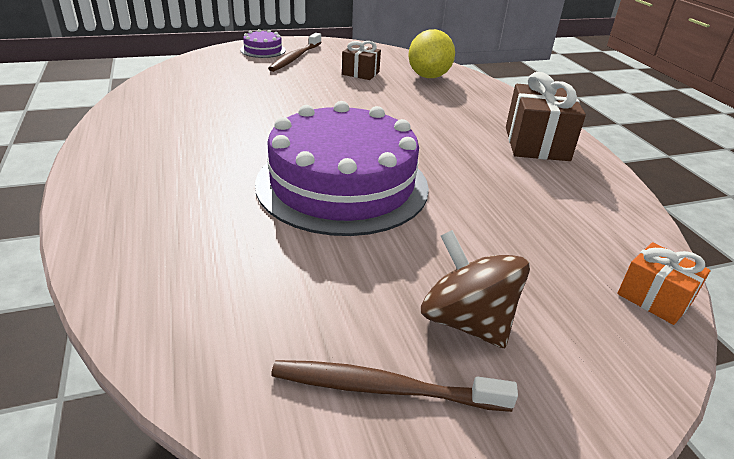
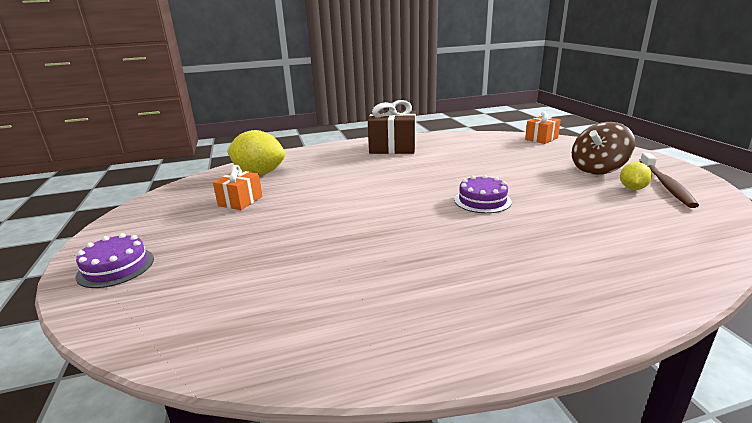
camera: 85 degrees left, 10 degrees down
purple cake [255,101,429,236] -> purple cake [454,175,512,213], size x0.41
brown toothbrush [268,33,322,72] -> none
brown gift [342,41,381,80] -> orange gift [213,165,262,210]
none -> yellow lemon [620,162,652,190]

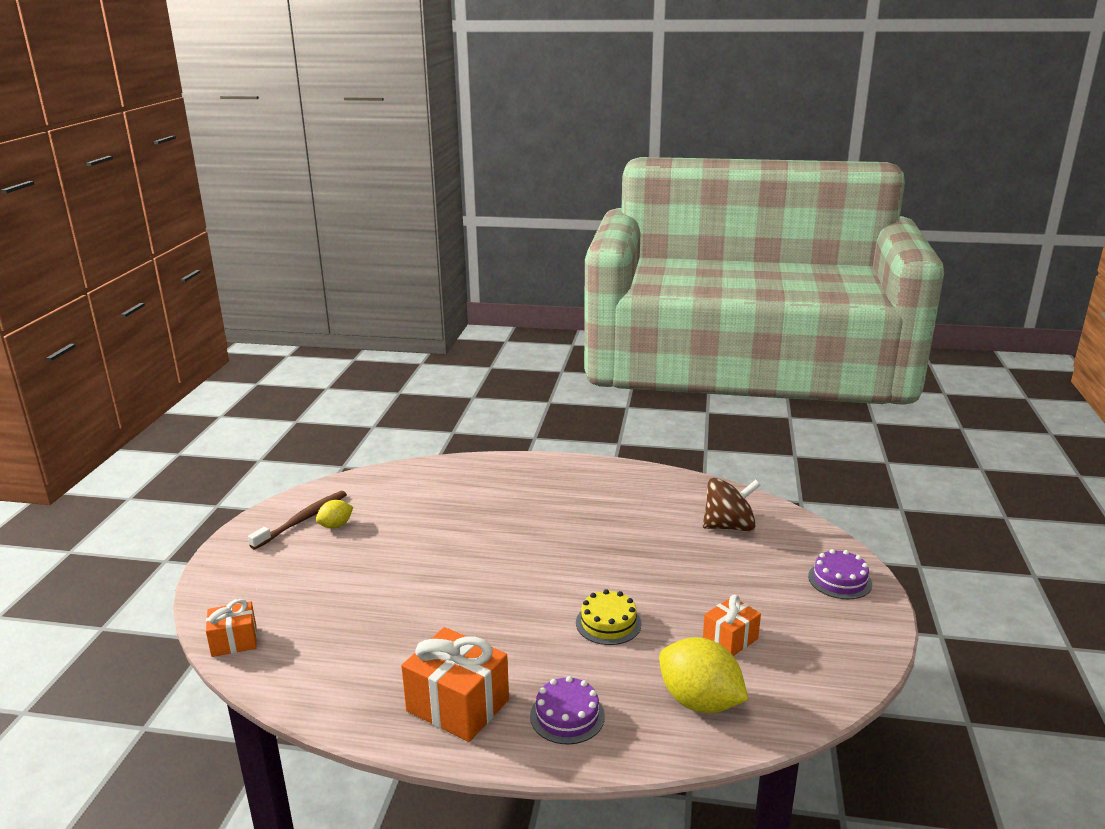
camera: 155 degrees left, 0 degrees up
brown gift [368,100,416,154] -> orange gift [401,627,509,742]
purple cake [454,175,512,213] -> purple cake moved to [530,676,605,744]
brown spinning top [572,122,635,175] -> brown spinning top moved to [703,478,760,531]
none -> yellow cake [576,589,642,645]

